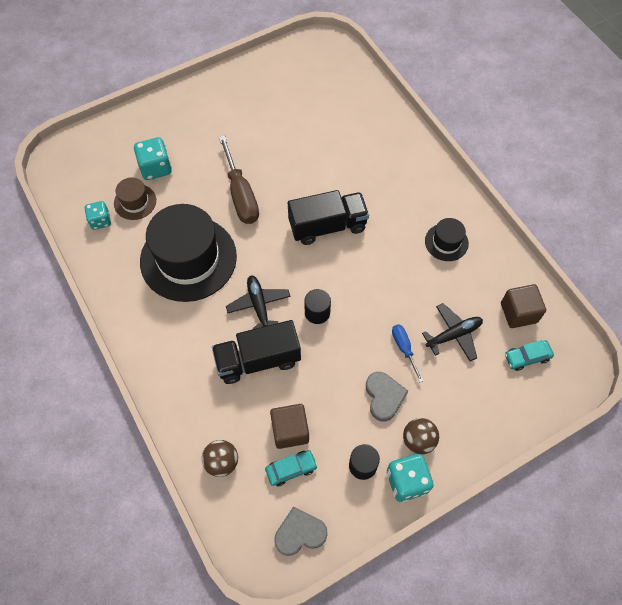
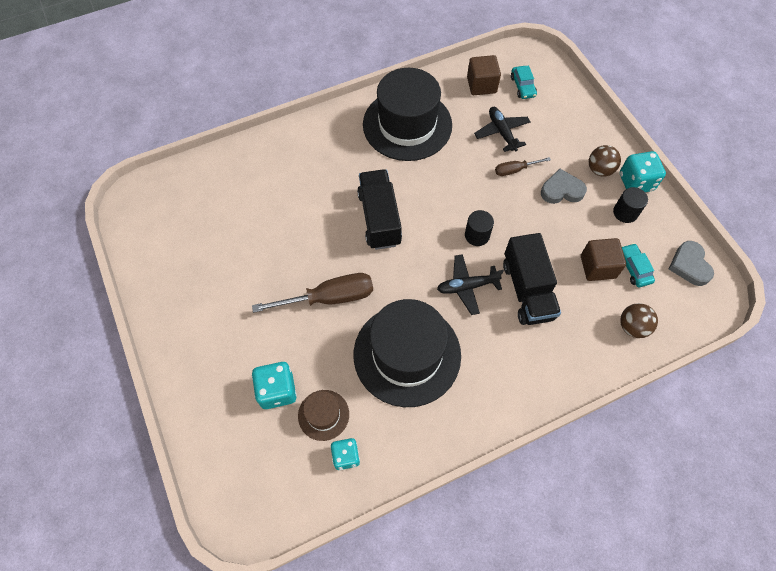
camera: 85 degrees left, 0 degrees up
blue screwdriver [392,324,423,383] -> brown screwdriver [495,157,551,176]
black hat [425,218,469,261] -> black hat [363,68,452,161], size x2.19

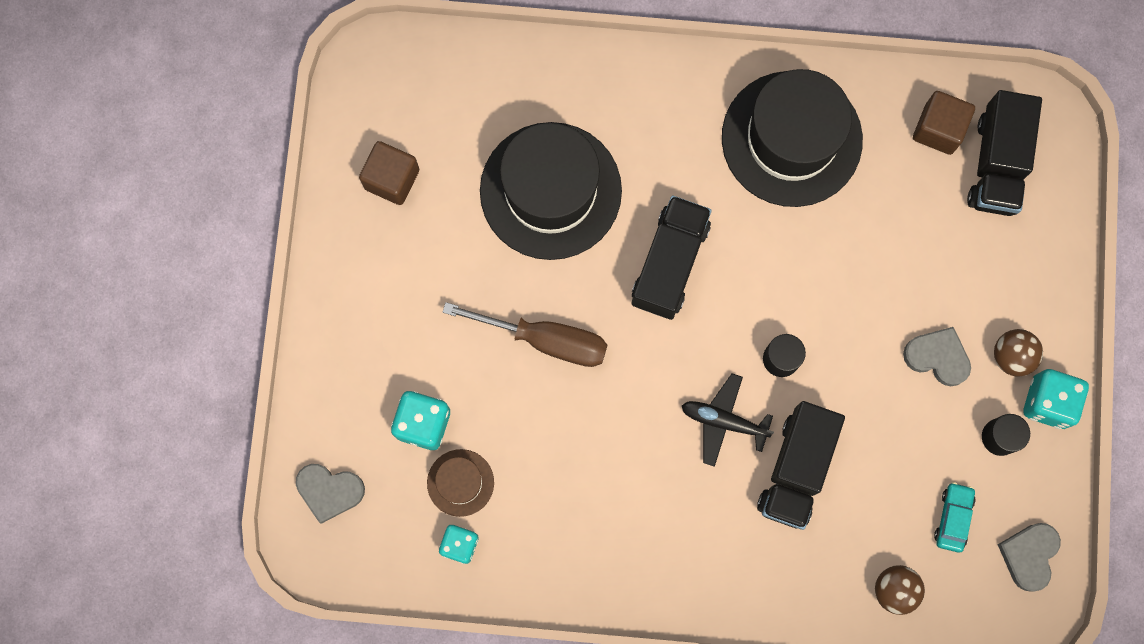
camera: 30 degrees right, 15 degrees up
black hat [354,299,461,407] -> black hat moved to [480,122,622,260]
black plane [474,107,531,152] -> none
brown screwdriver [495,157,551,176] -> none
turquoise car [511,66,537,99] -> black truck [967,90,1042,216]
brown cube [581,238,626,281] -> brown cube moved to [359,141,419,205]
none -> grey heart [296,464,365,524]

